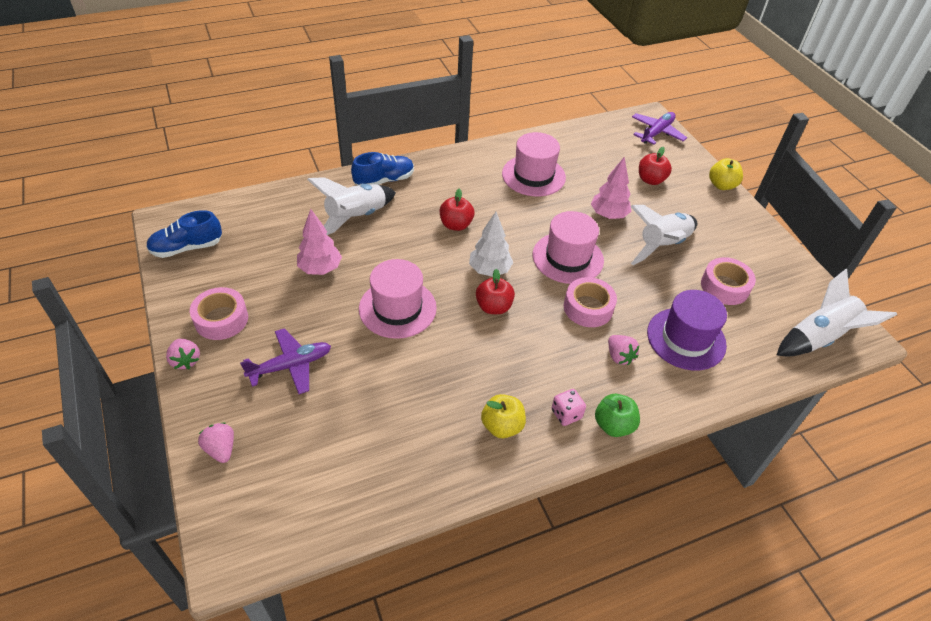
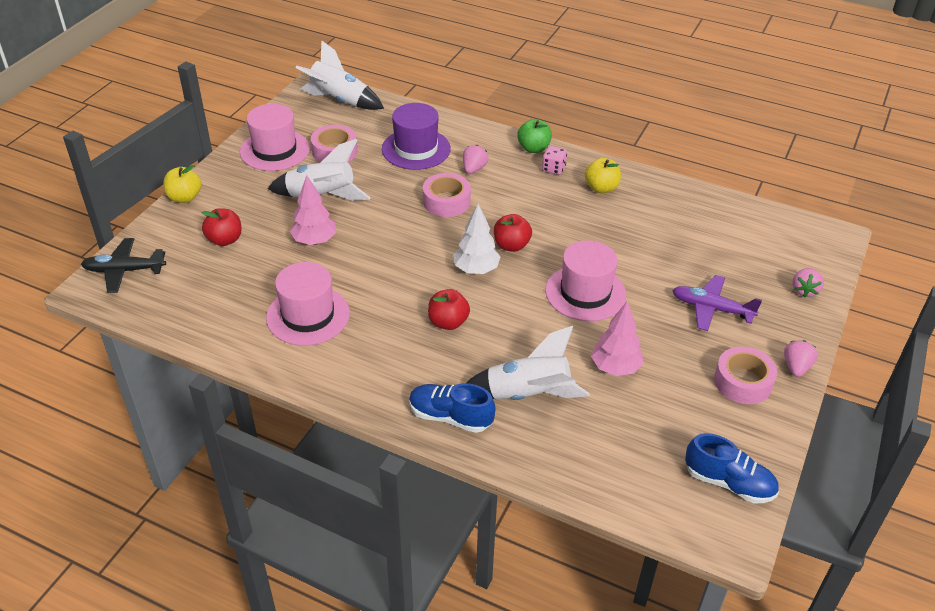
camera: 130 degrees left, 5 degrees down
pink hat [533,211,604,284] -> pink hat moved to [240,104,310,171]
purple plane [632,112,687,145] -> black plane [81,238,166,293]

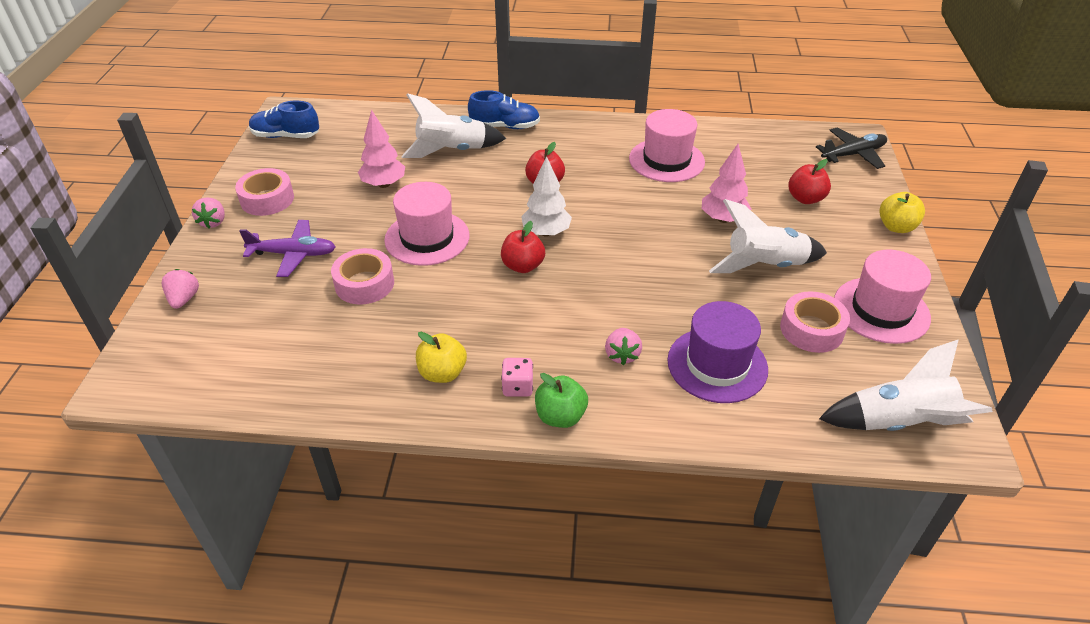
camera: 160 degrees right, 0 degrees up
pink tape [423,173,471,217] -> pink tape moved to [331,248,394,305]

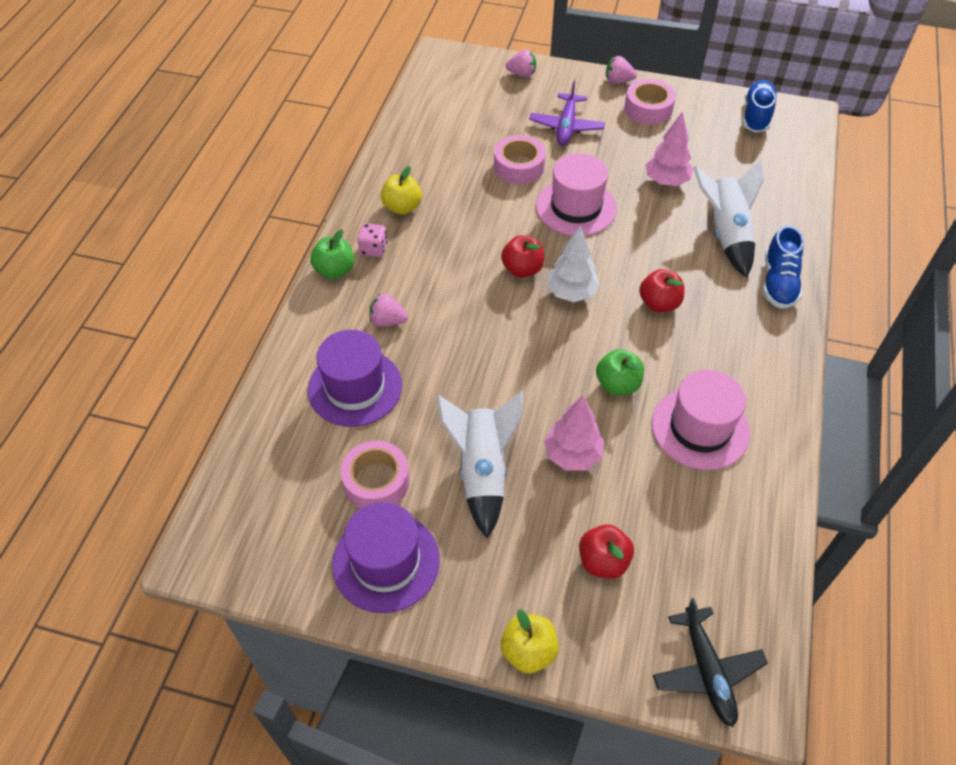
camera: 100 degrees right, 10 degrees up
white rocket [819,339,993,431] -> none
pink hat [834,249,931,344] -> purple hat [332,502,440,613]
none -> green apple [596,349,644,395]

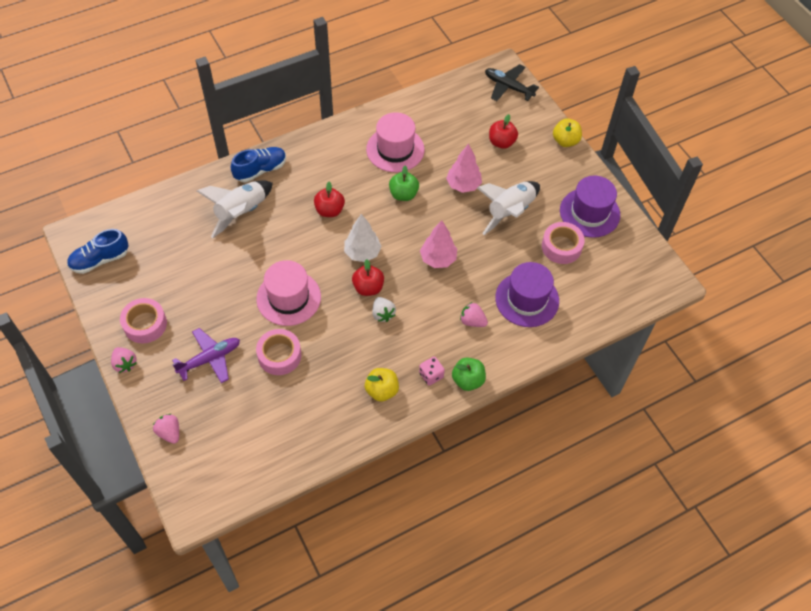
camera: 135 degrees left, 5 degrees up
pink strawberry [369,294,408,327] -> pink strawberry turned 150 degrees clockwise [460,302,488,327]
pink tree [646,112,693,186] -> pink tree moved to [420,220,457,268]
black plane [653,598,768,727] -> black plane turned 90 degrees counterclockwise [485,64,539,101]
none -> white strawberry [372,297,396,322]

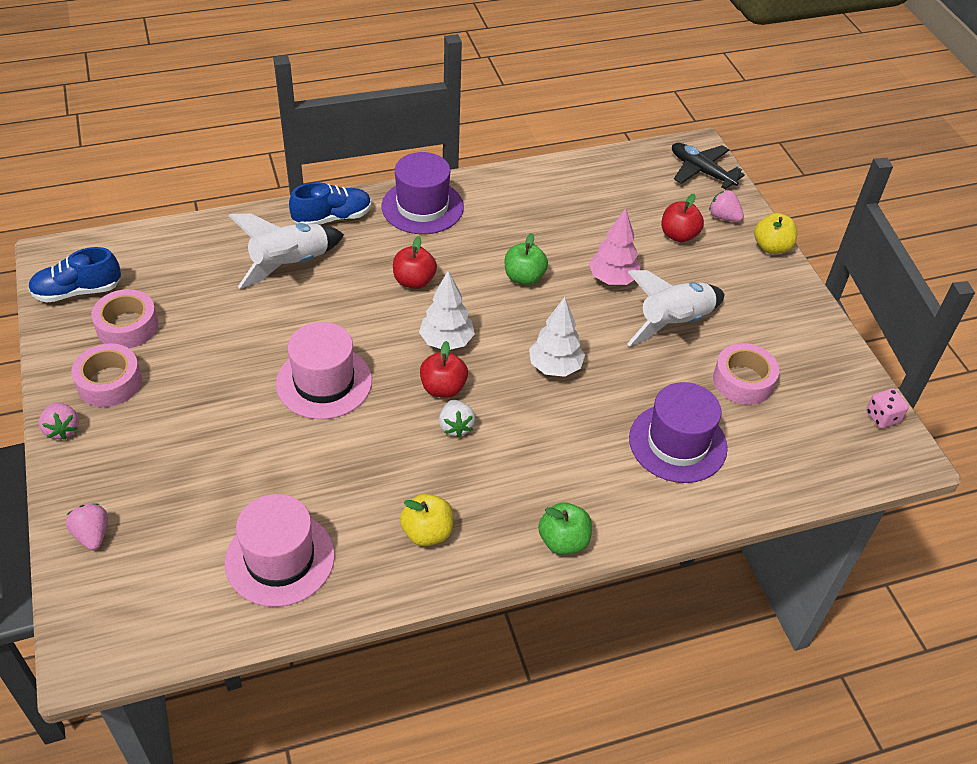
camera: 10 degrees right, 10 degrees down
purple plane [172,328,240,383] -> none
pink tape [256,329,301,375] -> pink tape moved to [91,289,159,348]
pink hat [366,112,424,172] -> pink hat moved to [225,494,335,607]
pink dice [419,357,445,385] -> pink dice moved to [866,388,909,428]
pink tree [420,220,457,268] -> white tree [529,297,585,377]
pink strawberry [460,302,488,327] -> pink strawberry moved to [709,190,744,222]
purple hat [560,176,620,238] -> purple hat moved to [382,152,464,234]

